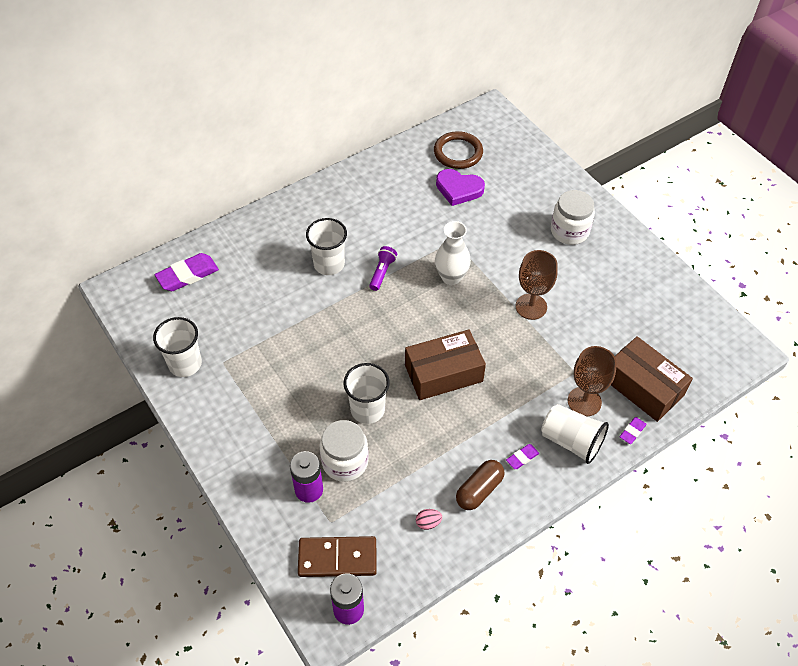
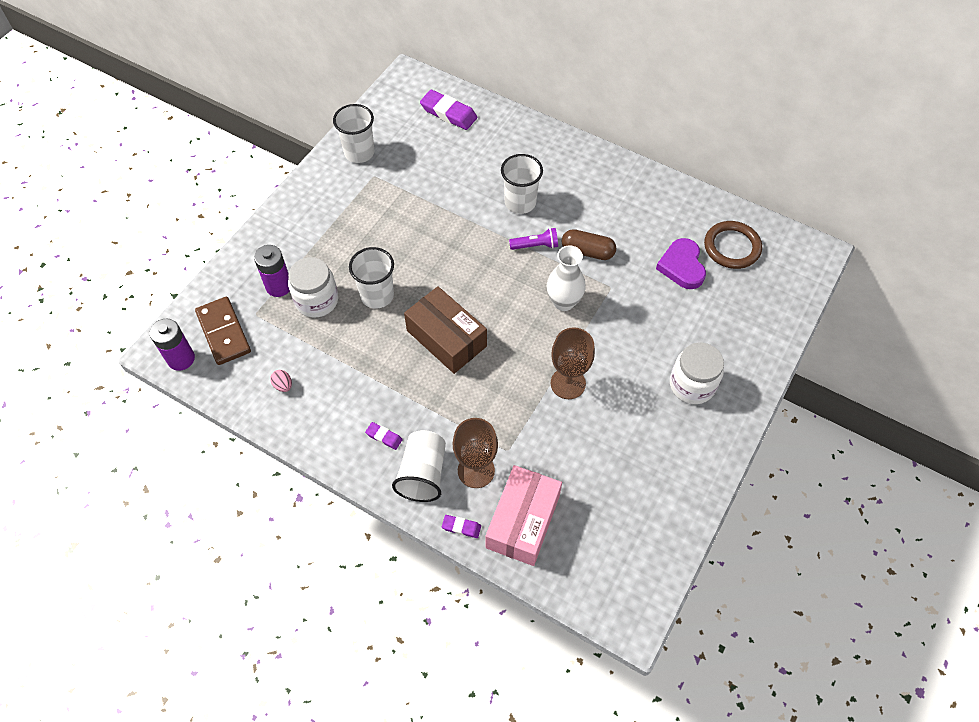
camera: 65 degrees right, 5 degrees up
brown capsule [456,460,505,510] -> brown capsule moved to [561,229,616,260]
brown box [611,336,693,422] -> pink box [485,465,562,566]

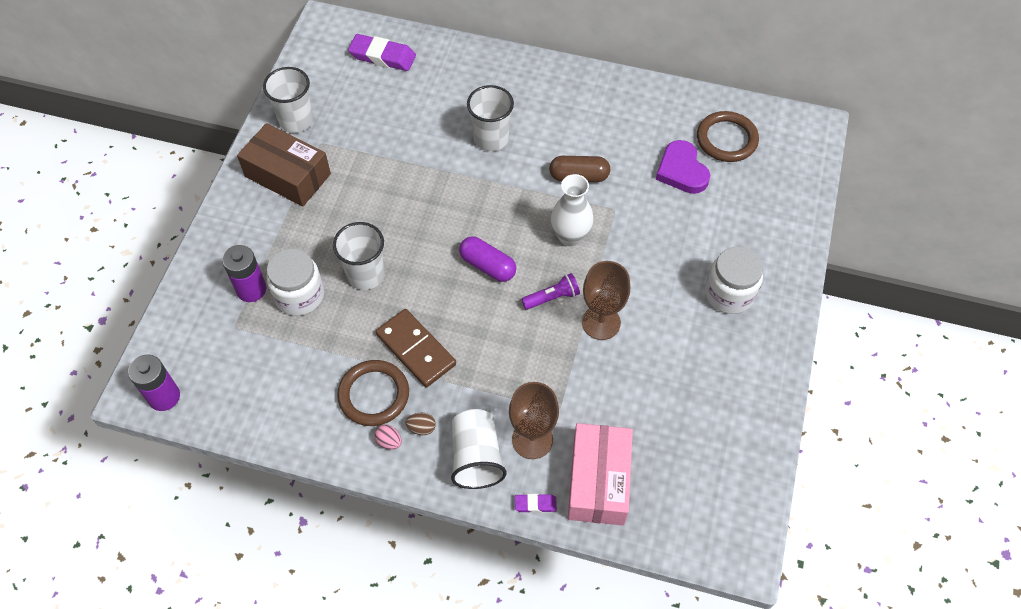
camera: 15 degrees left, 0 degrees up
brown domino [195,297,251,365] -> brown domino moved to [376,309,456,387]
pink egg [270,370,292,392] -> pink egg moved to [374,425,402,450]
purple eraser [365,422,403,450] -> brown egg [406,413,436,435]
brown box [404,286,487,374] -> brown box moved to [237,123,331,207]
purple flashlight [509,228,558,250] -> purple flashlight moved to [521,273,580,310]
none -> brown ring [337,360,409,426]
none -> purple capsule [459,236,516,282]

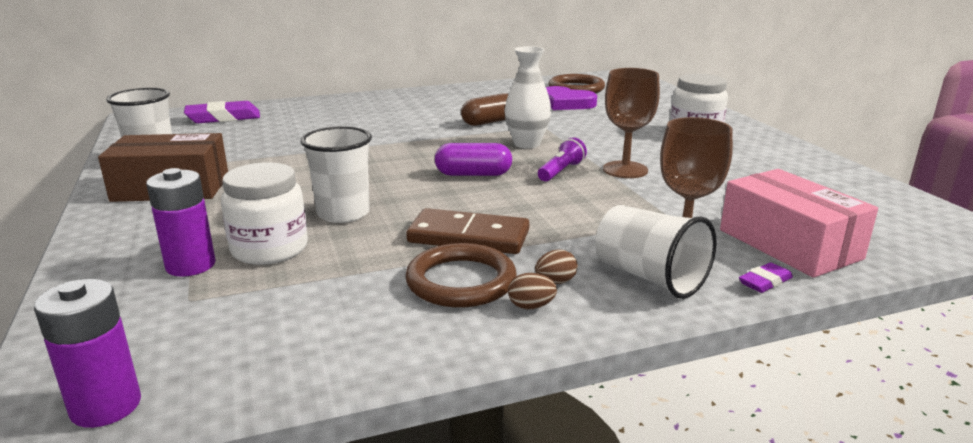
camera: 35 degrees left, 35 degrees down
pink egg [374,425,402,450] -> brown egg [508,273,557,310]
white cup [467,85,514,151] -> none

